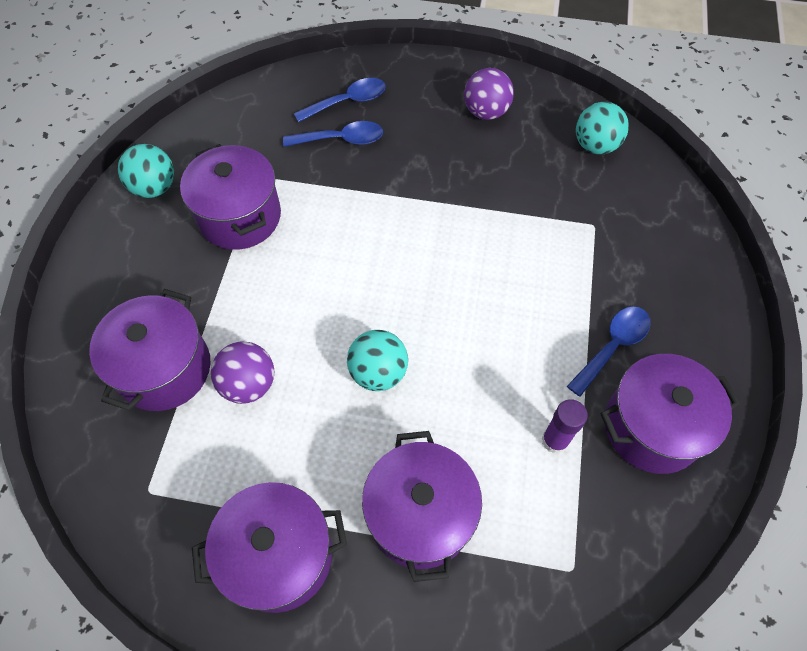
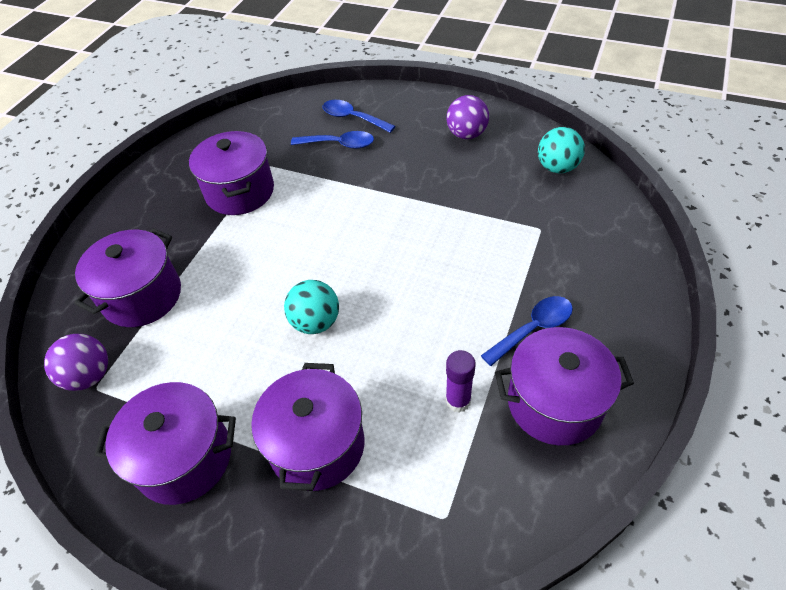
camera: 15 degrees right, 10 degrees down
turquoise ball [118,144,174,198] -> none
purple ball [211,342,274,404] -> purple ball moved to [44,334,108,391]
blue spoon [294,78,386,122] -> blue spoon turned 135 degrees counterclockwise [323,100,395,133]

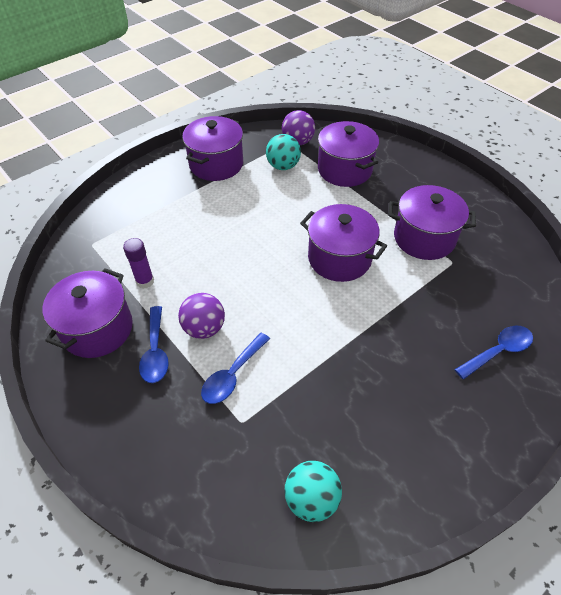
camera: 115 degrees right, 0 degrees up
purple pot [251,363,364,491] -> purple pot moved to [300,204,387,282]
turquoise ball [284,280,339,334] -> turquoise ball moved to [266,134,301,170]
blue spoon [291,131,374,149] -> blue spoon moved to [201,333,270,404]
purple ball [446,95,489,139] -> purple ball moved to [178,293,225,339]

